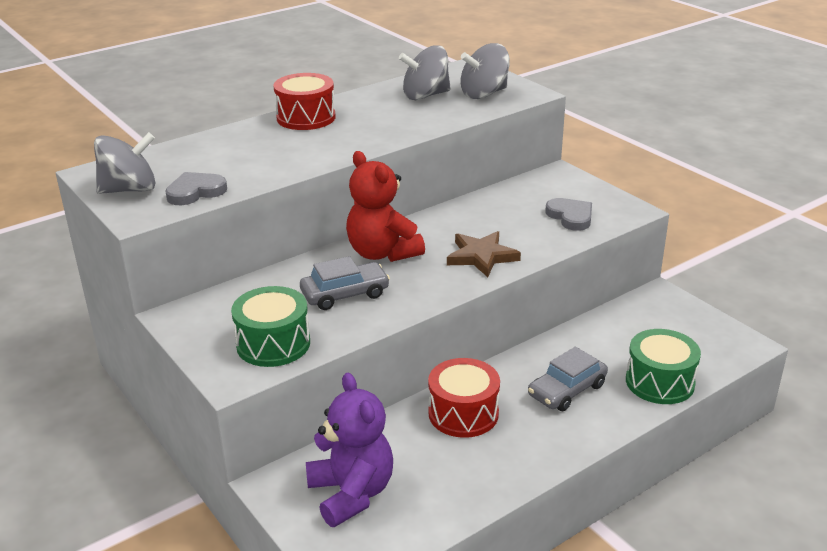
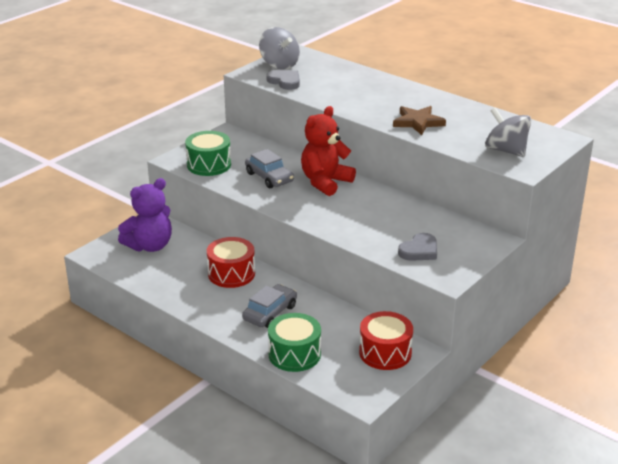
camera: 75 degrees right, 0 degrees up
red drum [273,73,335,130] -> red drum moved to [359,311,413,370]
grey spinning top [399,45,451,100] -> none
brown star [447,231,521,277] -> brown star moved to [393,106,446,135]
grey car [528,347,608,411] -> grey car turned 90 degrees clockwise [242,284,297,328]

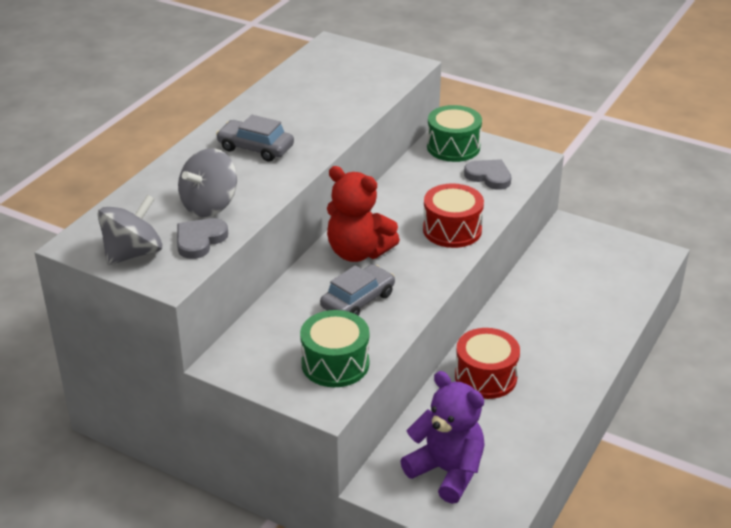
camera: 100 degrees left, 5 degrees up
grey car [242,284,297,328] -> grey car moved to [216,115,294,162]
green drum [268,313,321,372] -> green drum moved to [427,105,482,162]
red drum [359,311,413,370] -> red drum moved to [423,183,484,248]
brown star [393,106,446,135] -> none
grey spinning top [485,107,531,157] -> grey spinning top moved to [178,148,237,217]

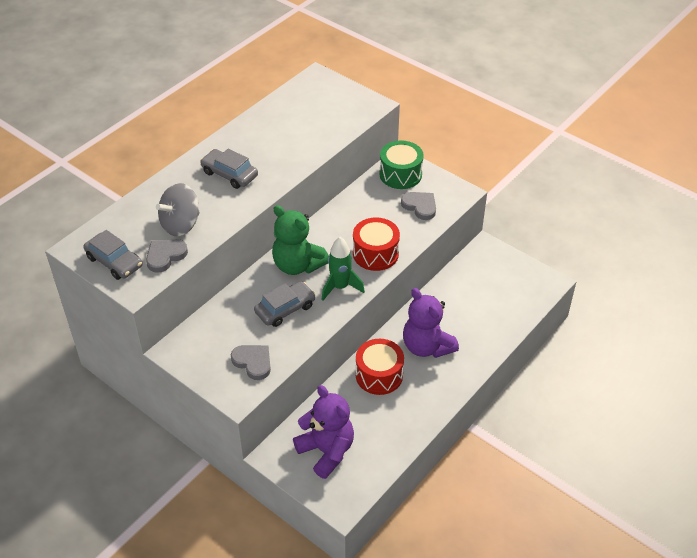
camera: 10 degrees right, 10 degrees up
grey spinning top [97,194,163,265] -> grey car [83,230,143,280]
green drum [300,310,369,387] -> grey heart [231,345,271,380]
red teddy bear [327,166,400,262] -> green teddy bear [272,205,329,275]
none -> green rocket [322,237,365,301]
none -> purple teddy bear [403,288,459,358]

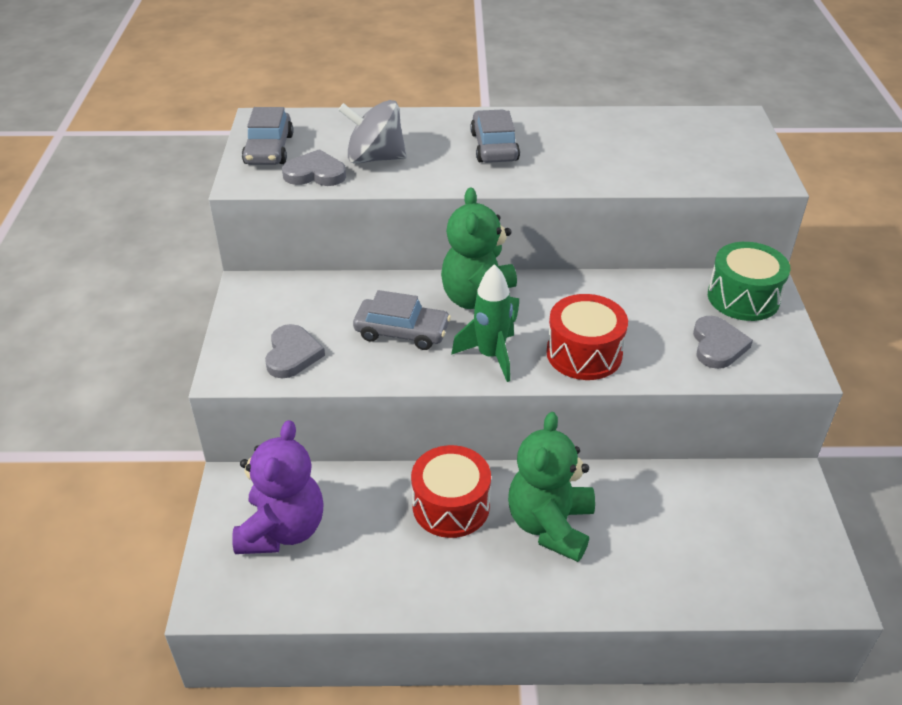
camera: 50 degrees right, 5 degrees down
purple teddy bear [403,288,459,358] -> green teddy bear [508,412,595,562]

